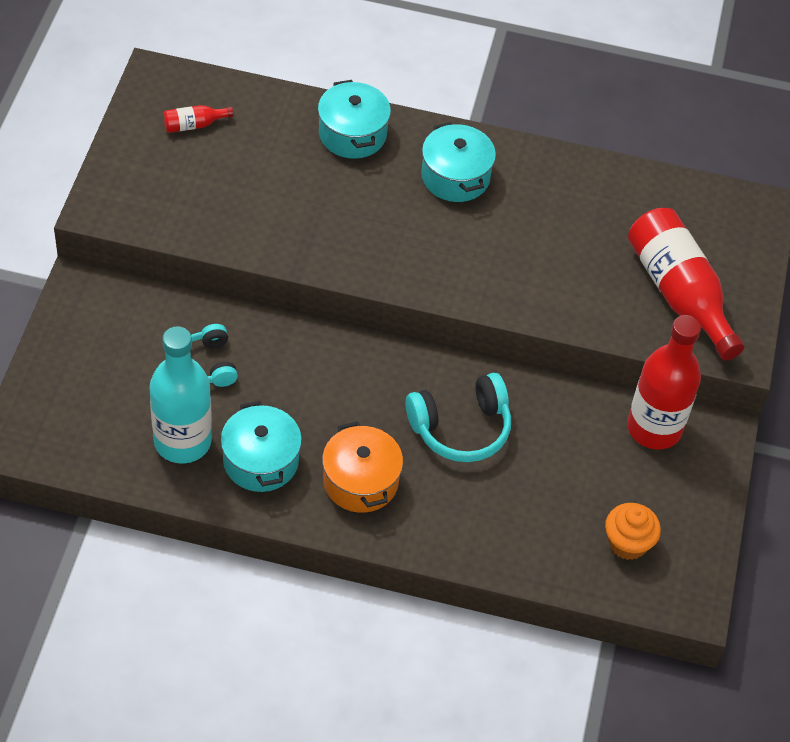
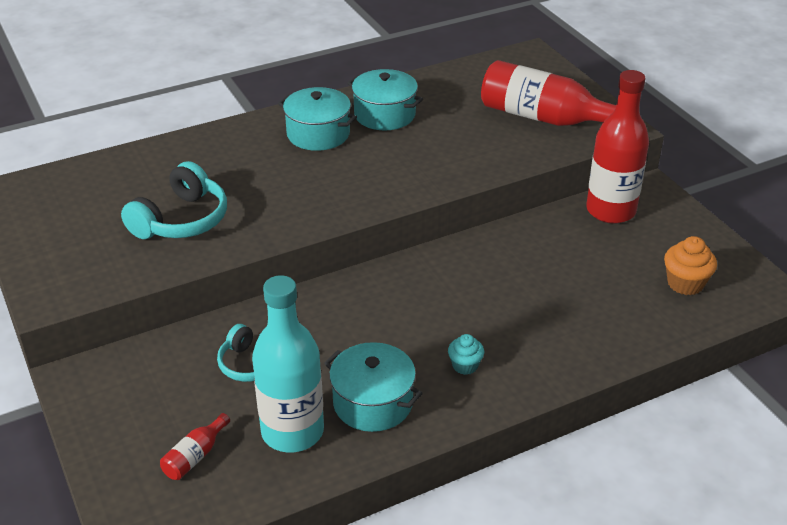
camera: 35 degrees left, 15 degrees down
red bottle [163,105,234,133] -> red bottle moved to [160,413,230,480]
turquoise pot [318,80,391,159] -> turquoise pot moved to [347,69,423,130]
orange pot [322,421,403,513] -> turquoise cupcake [448,334,484,375]
turquoise headphones [406,373,511,462] -> turquoise headphones moved to [121,161,227,239]

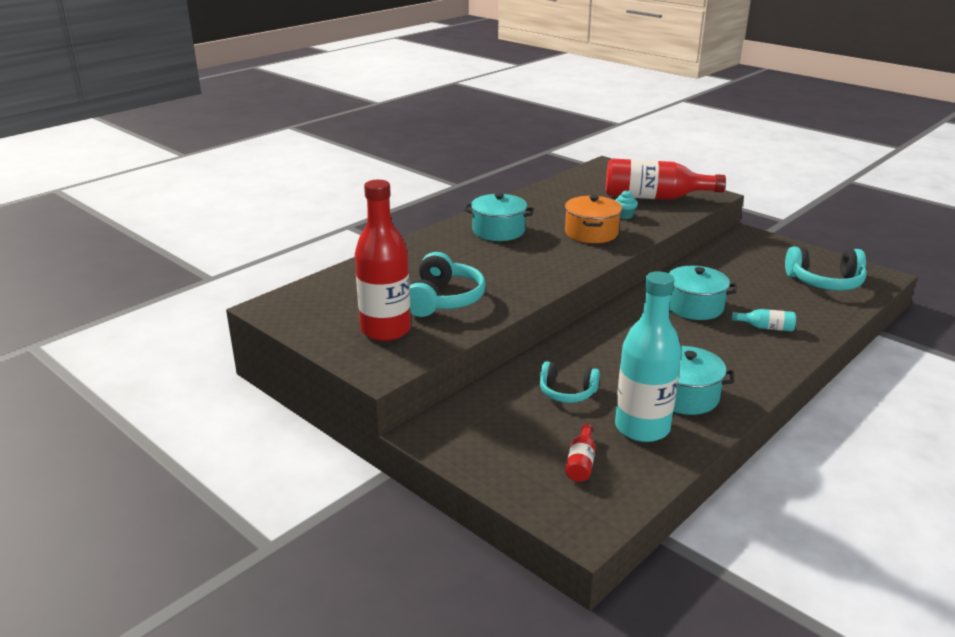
camera: 20 degrees left, 10 degrees down
turquoise pot [347,69,423,130] -> turquoise pot moved to [669,266,737,320]
turquoise cupcake [448,334,484,375] -> turquoise cupcake moved to [615,190,638,219]
red bottle [586,70,649,224] -> red bottle moved to [355,180,411,341]
orange cupcake [664,236,717,295] -> turquoise headphones [785,247,867,290]
none -> orange pot [565,195,622,243]
none -> turquoise bottle [731,309,796,331]

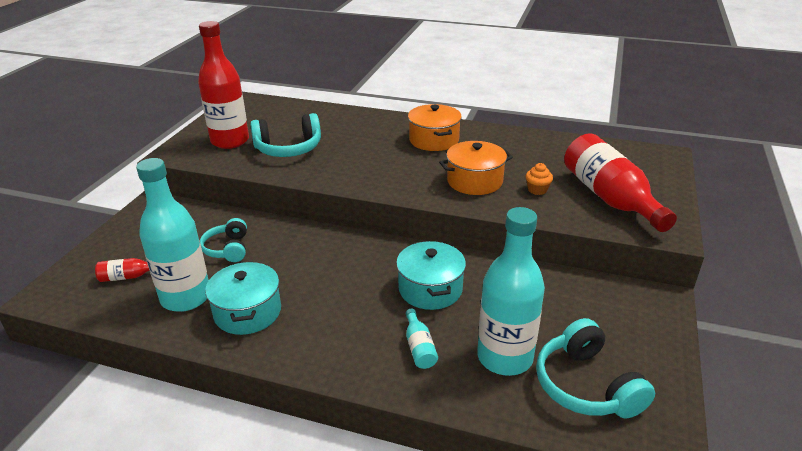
camera: 65 degrees right, 5 degrees up
turquoise pot [464,193,534,241] -> orange pot [408,104,462,151]
turquoise cupcake [615,190,638,219] -> orange cupcake [525,163,553,195]
none -> turquoise bottle [477,207,545,376]

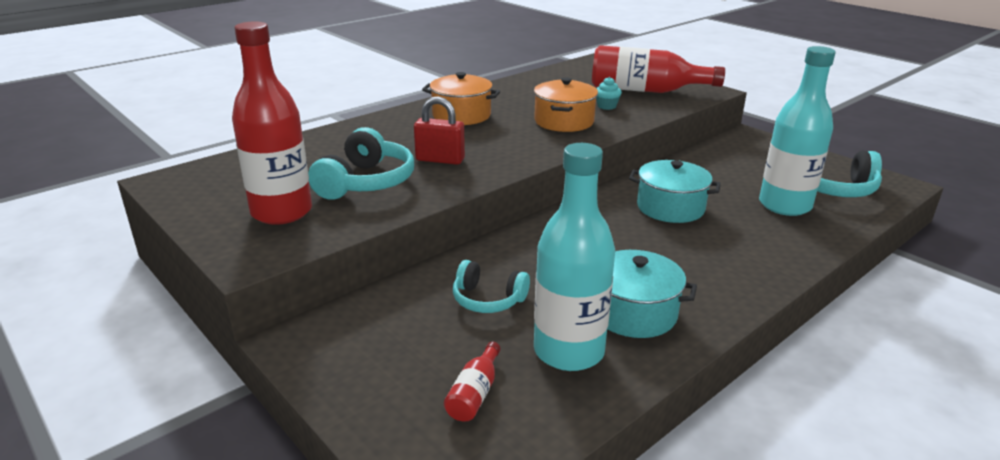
camera: 60 degrees left, 5 degrees down
turquoise bottle [406,309,438,369] -> none
orange cupcake [525,163,553,195] -> turquoise cupcake [596,77,622,110]
none -> red padlock [414,96,465,165]

